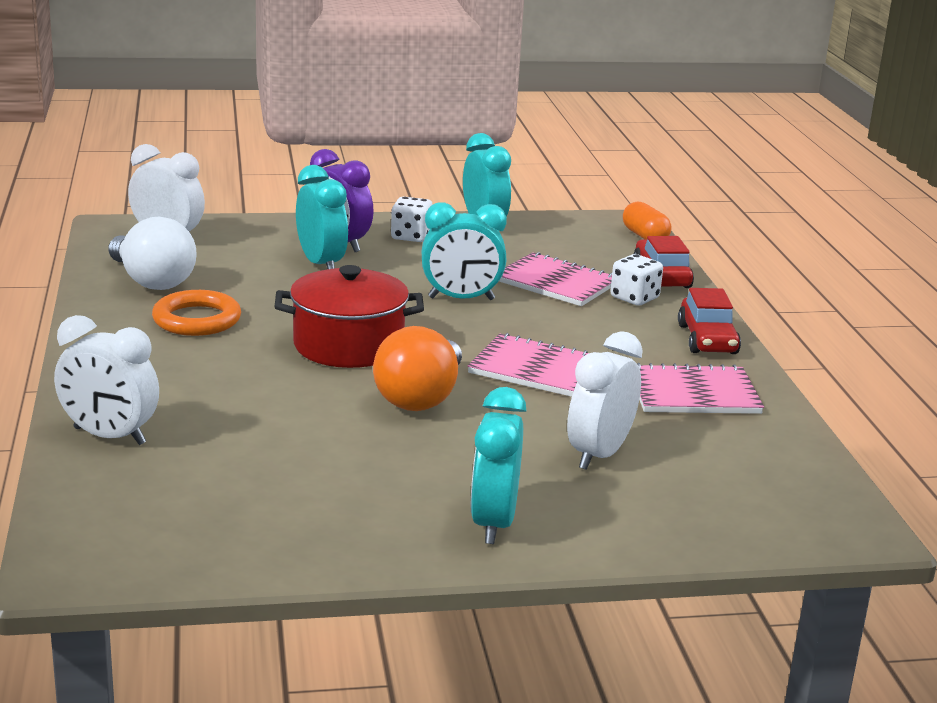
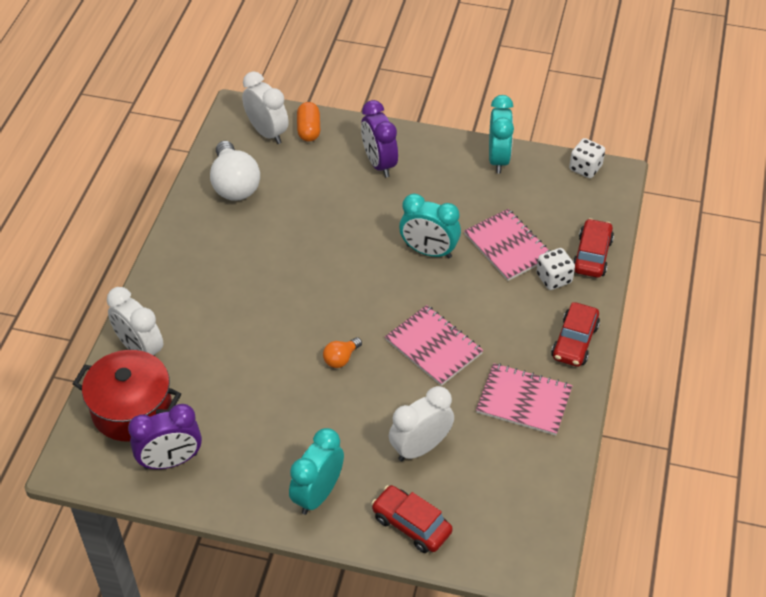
camera: 25 degrees right, 25 degrees up
orange ring [152,290,241,336] -> none
red pot [275,265,424,368] -> red pot moved to [73,350,181,442]
turquoise clock [296,165,348,269] -> none
orange light bulb [373,326,462,411] -> orange light bulb [323,337,362,368], size x0.49
white dice [391,197,433,242] -> white dice moved to [569,138,605,178]
orange capsule [623,202,672,239] -> orange capsule moved to [297,102,320,142]
none -> purple clock [128,404,202,470]
none -> red car [371,485,453,553]

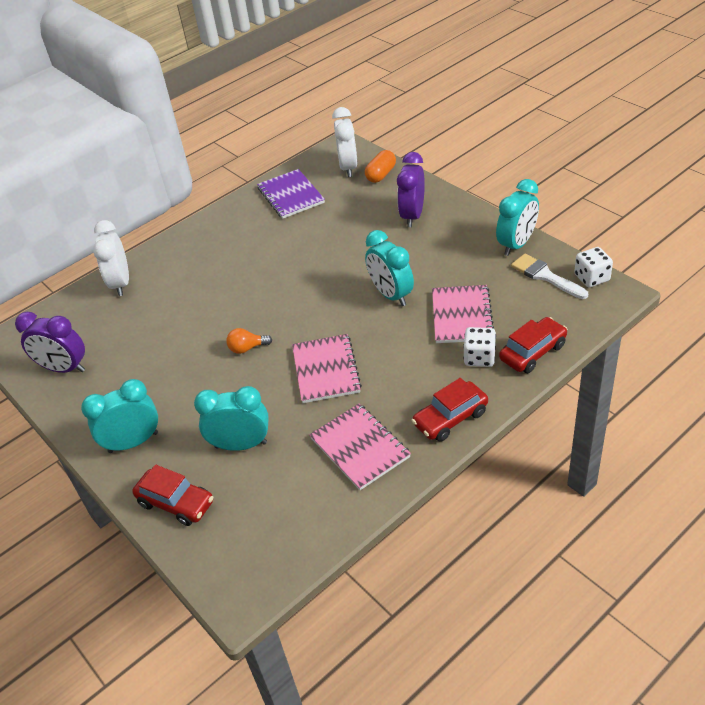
camera: 40 degrees right, 5 degrees down
red pot [73,350,181,442] -> none
white light bulb [210,141,260,201] -> purple notebook [257,169,325,219]
red car [371,485,453,553] -> red car turned 135 degrees clockwise [132,464,213,526]
white clock [389,386,454,461] -> turquoise clock [194,386,269,451]
none -> white brush [511,254,588,299]

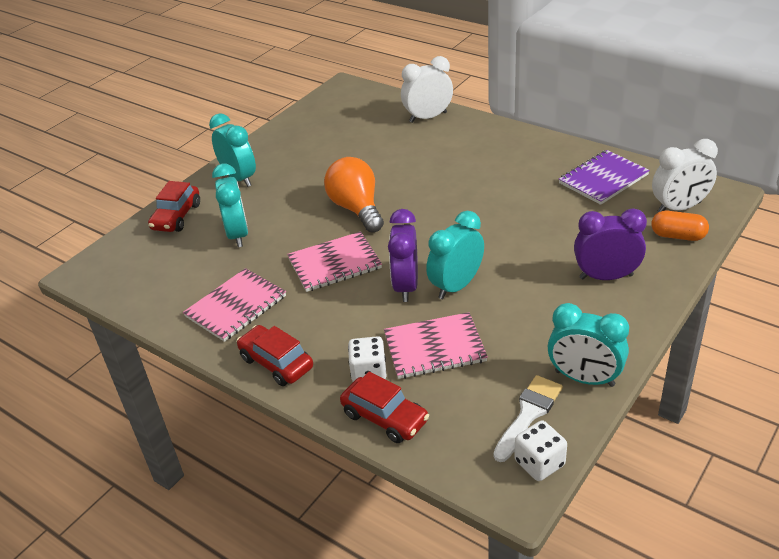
camera: 75 degrees right, 5 degrees down
purple clock [15,312,85,373] -> purple clock moved to [388,209,418,302]
orange light bulb [226,328,272,354] -> orange light bulb [324,157,384,232], size x2.04

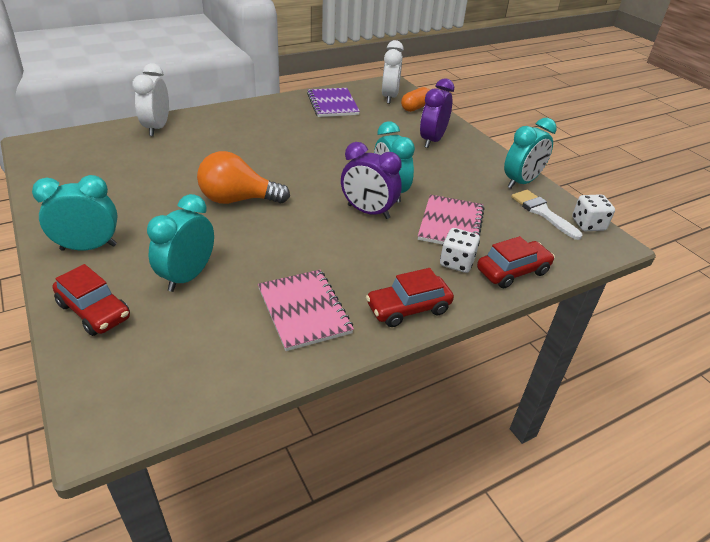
camera: 70 degrees left, 0 degrees up
turquoise clock [212,164,248,247] -> turquoise clock turned 75 degrees counterclockwise [147,194,214,292]
pink notebook [287,231,382,292] -> none

